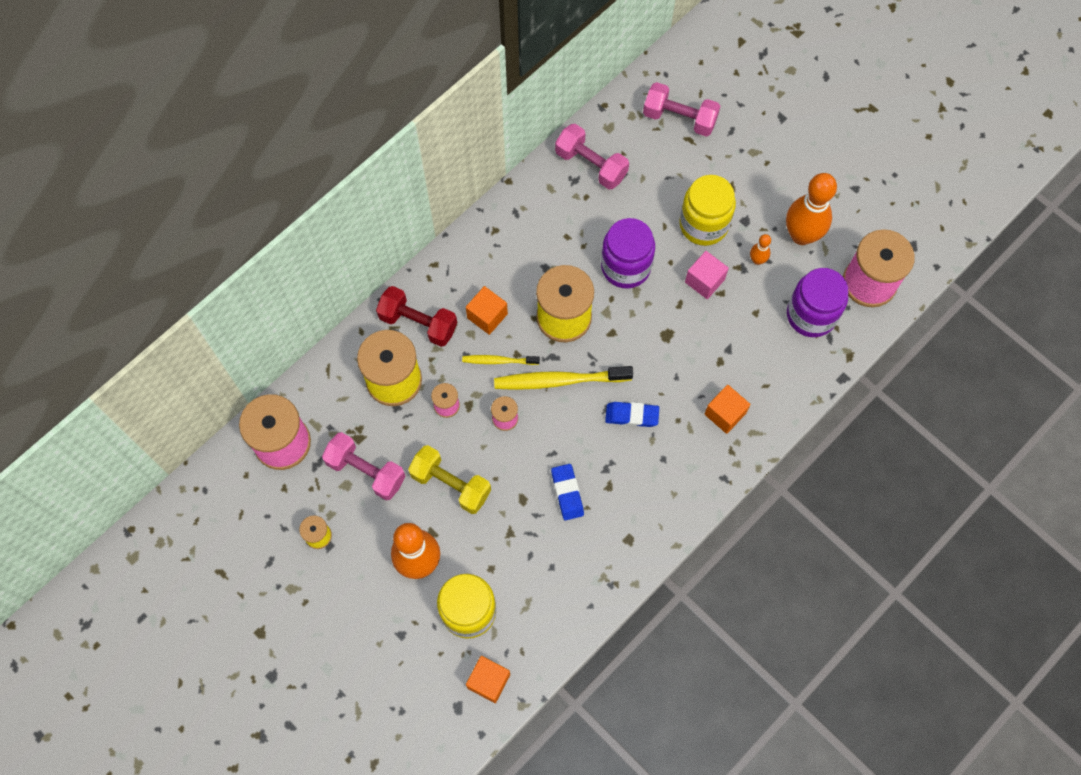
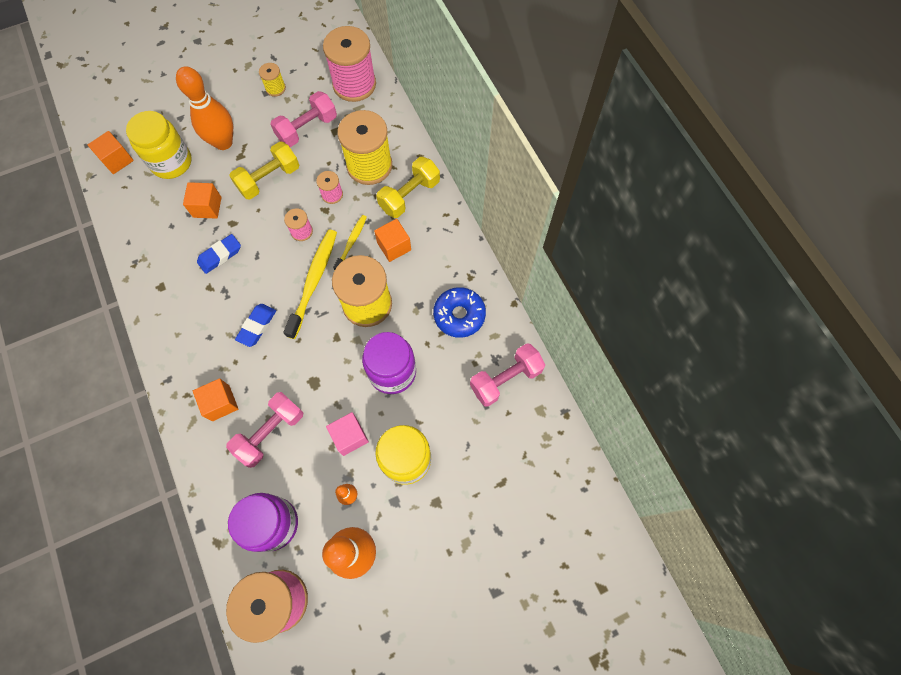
camera: 110 degrees right, 0 degrees up
red dumbbell [376,286,457,347] -> yellow dumbbell [376,157,440,218]
blue eraser [551,464,584,520] -> blue eraser turned 45 degrees counterclockwise [197,234,241,274]
pink dumbbell [643,82,720,137] -> pink dumbbell moved to [226,392,303,468]
none -> orange cube [183,182,222,219]
none -> blue donut [433,287,486,338]

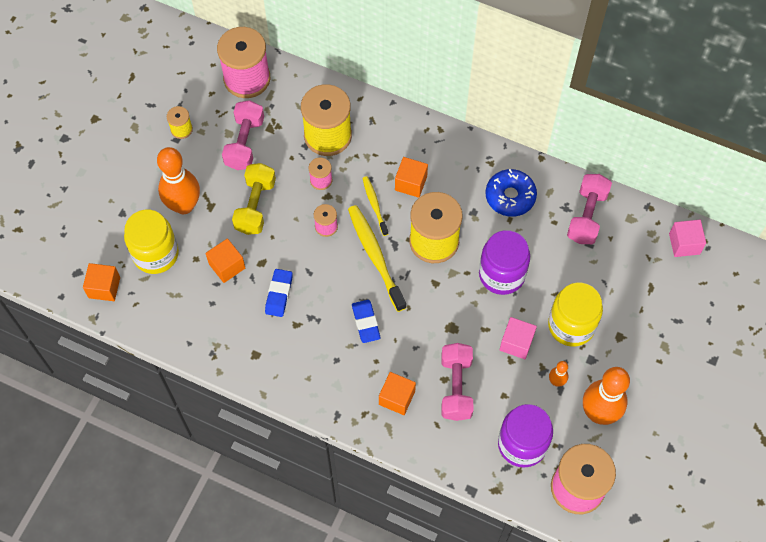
camera: 40 degrees left, 5 degrees down
yellow dumbbell [376,157,440,218] -> none
none -> pink cube [669,220,706,257]

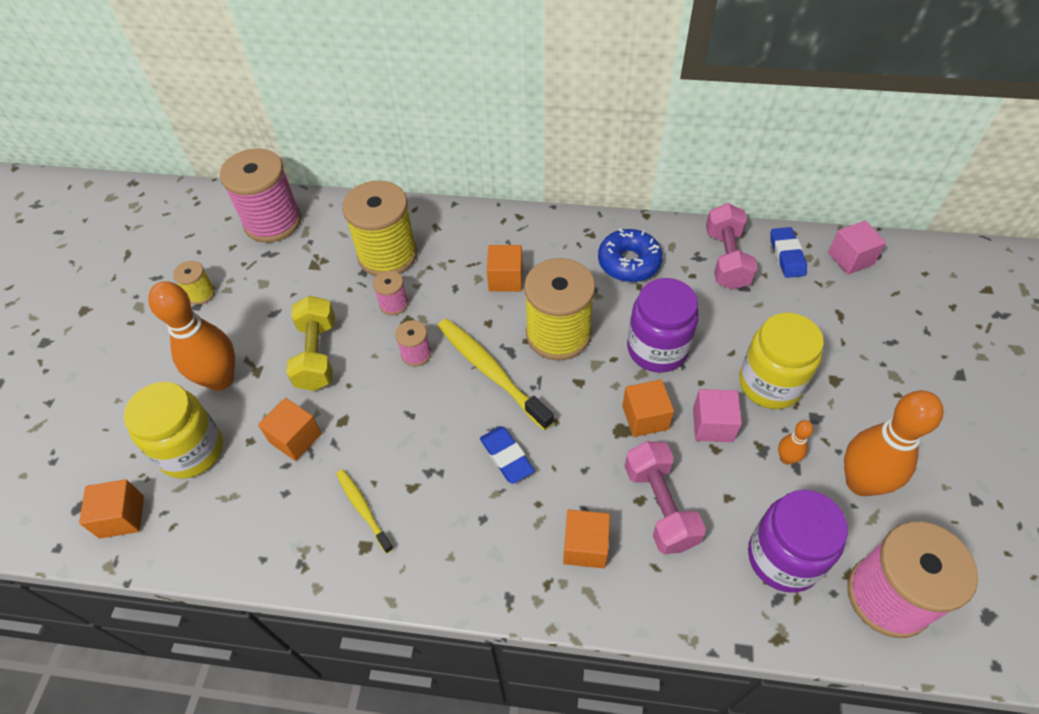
camera: 15 degrees left, 10 degrees down
pink dumbbell [222,100,264,170] -> none
blue eraser [265,269,293,317] -> blue eraser moved to [771,227,807,278]
yellow toothbrush [362,176,388,236] -> yellow toothbrush moved to [336,469,394,553]
none -> orange cube [622,379,674,437]

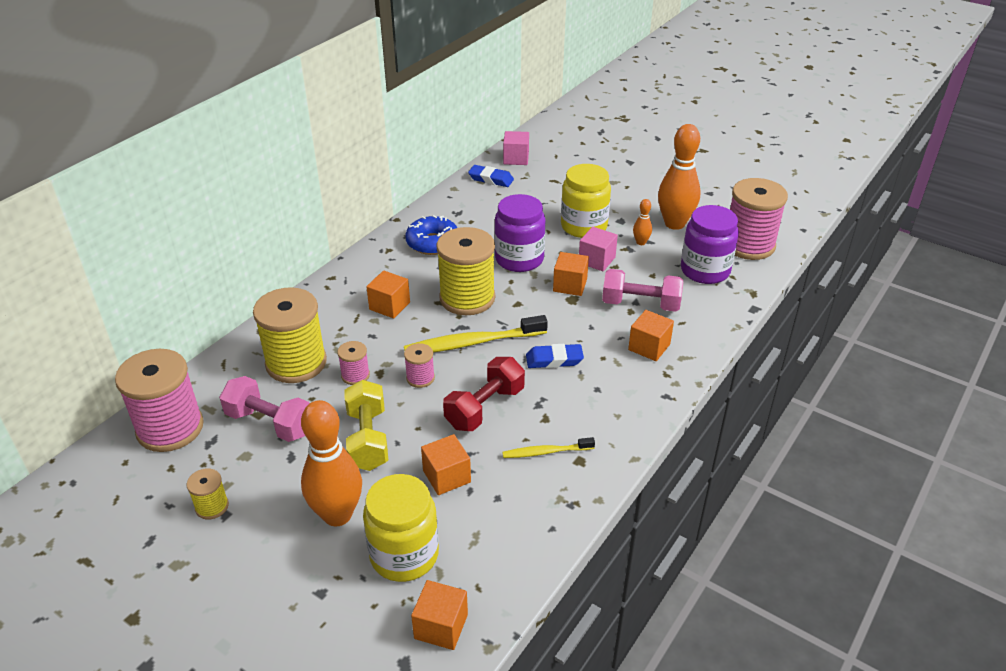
camera: 65 degrees left, 15 degrees down
yellow dumbbell [286,296,335,391] -> yellow dumbbell turned 60 degrees clockwise [344,380,388,471]
pink dumbbell [706,203,758,290] -> pink dumbbell moved to [219,376,310,442]
none -> red dumbbell [443,357,525,431]

